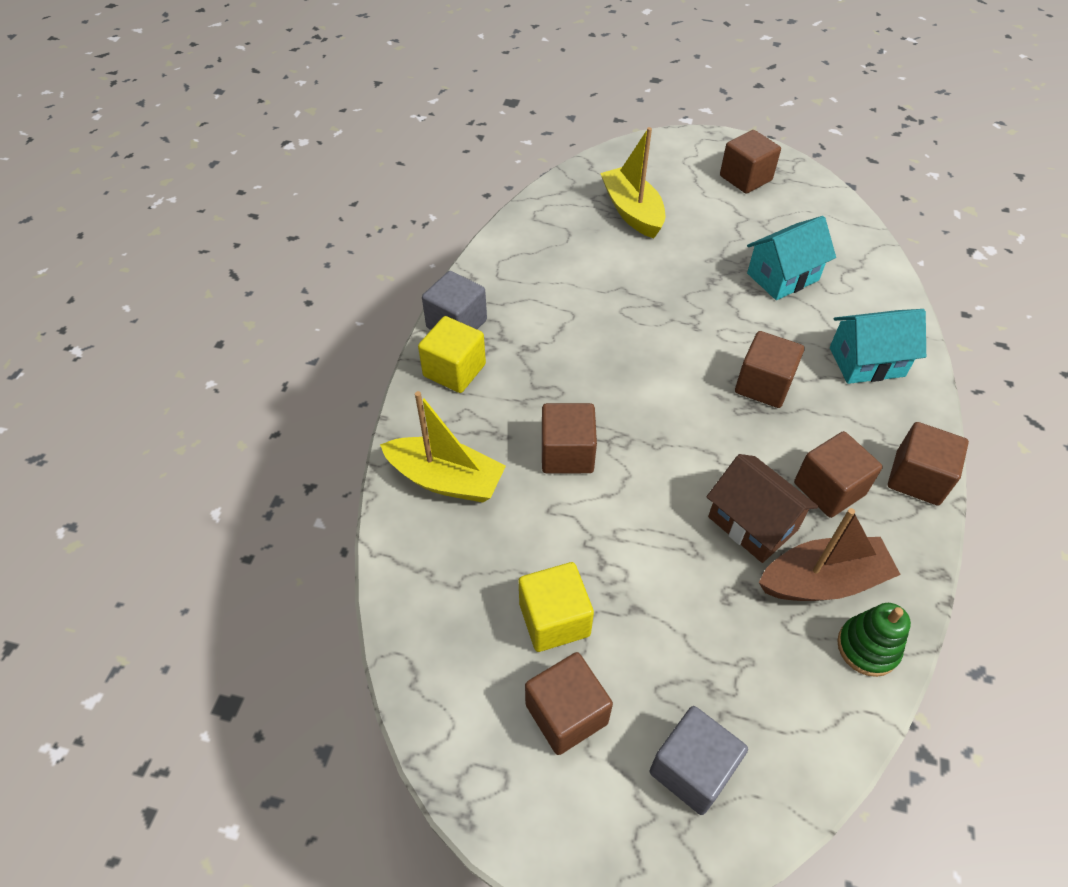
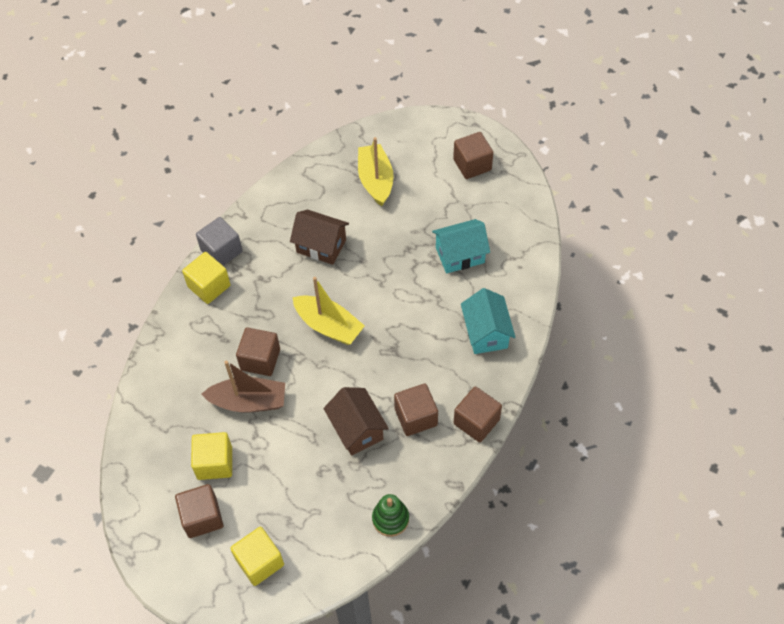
camera: 15 degrees right, 5 degrees up
yellow boat [380,391,506,503] -> yellow boat moved to [292,277,365,345]
grey cube [650,706,748,815] -> yellow cube [230,527,284,586]
brown cube [735,331,804,408] -> none
brown boat [759,508,901,601] -> brown boat moved to [201,361,285,413]
turquoise house [830,309,926,384] -> turquoise house turned 75 degrees clockwise [461,288,515,354]
none -> brown house [290,210,349,265]

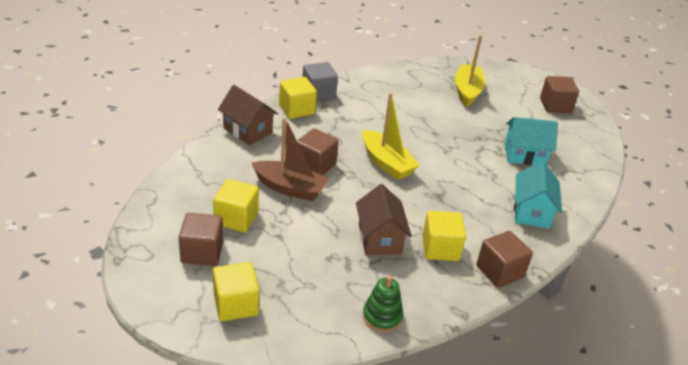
camera: 15 degrees right, 20 degrees down
brown house [290,210,349,265] -> brown house moved to [218,85,278,145]
brown cube [394,383,438,436] -> yellow cube [422,211,466,261]

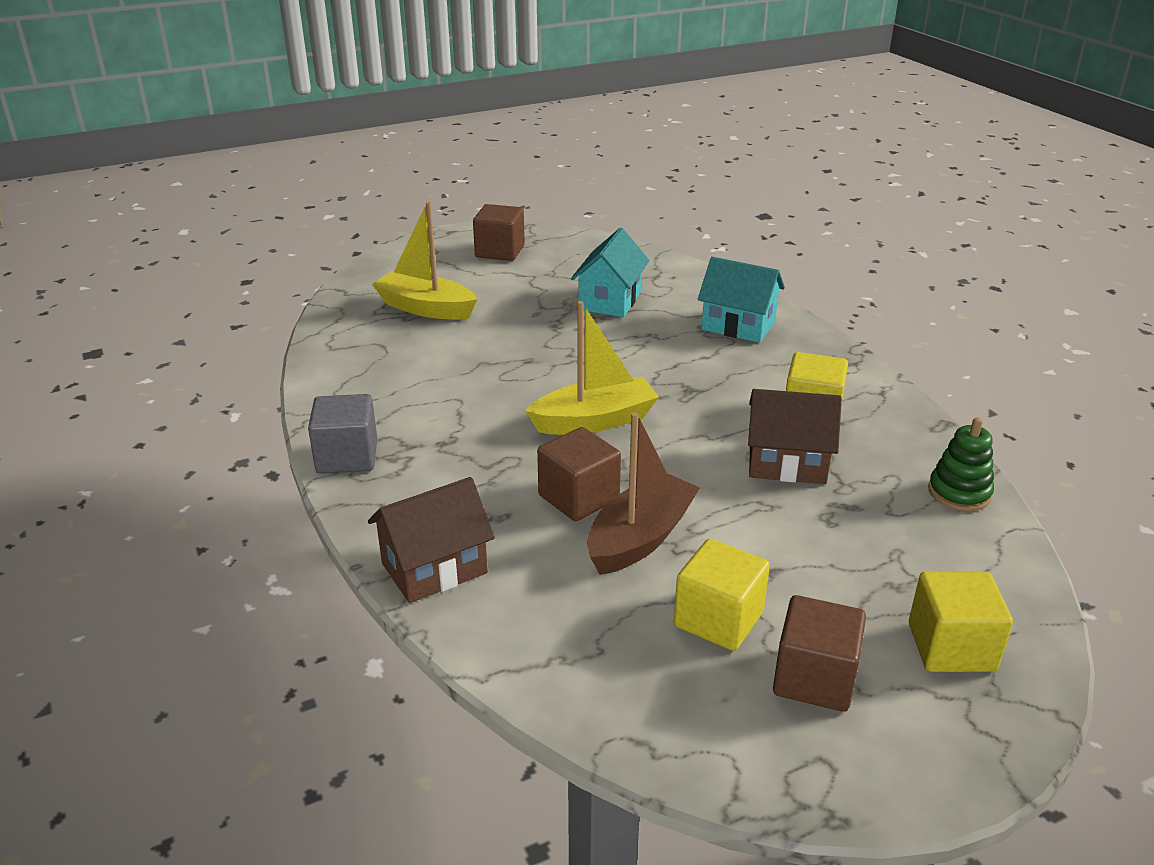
camera: 70 degrees left, 5 degrees down
yellow cube [279,77,317,119] -> none
brown cube [477,231,533,288] -> none

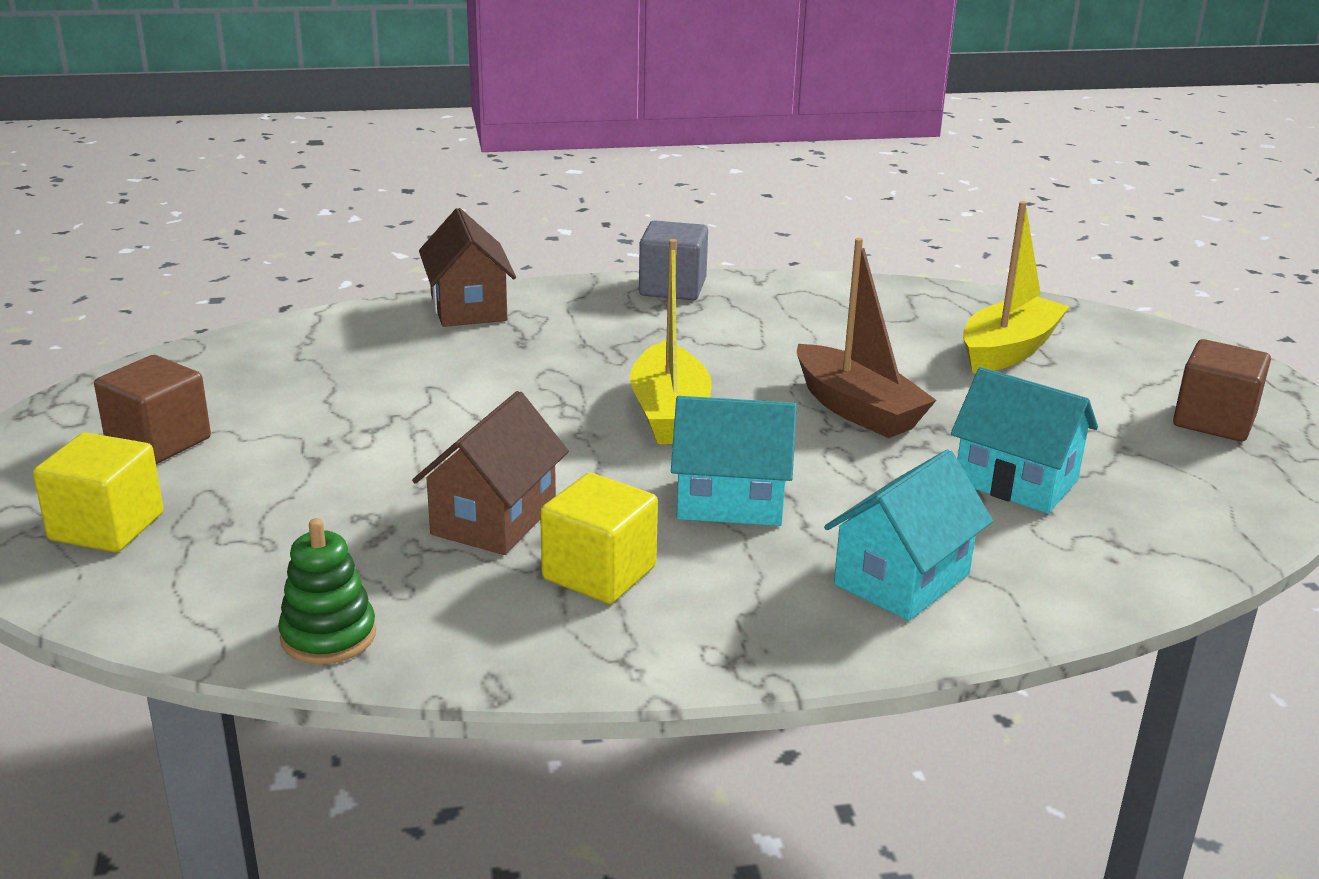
camera: 105 degrees right, 5 degrees down
brown cube [537,427,621,521] -> none
brown boat [587,412,700,575] -> brown boat moved to [797,238,936,438]
yellow cube [674,539,770,651] -> none
none -> turquoise house [671,396,797,526]

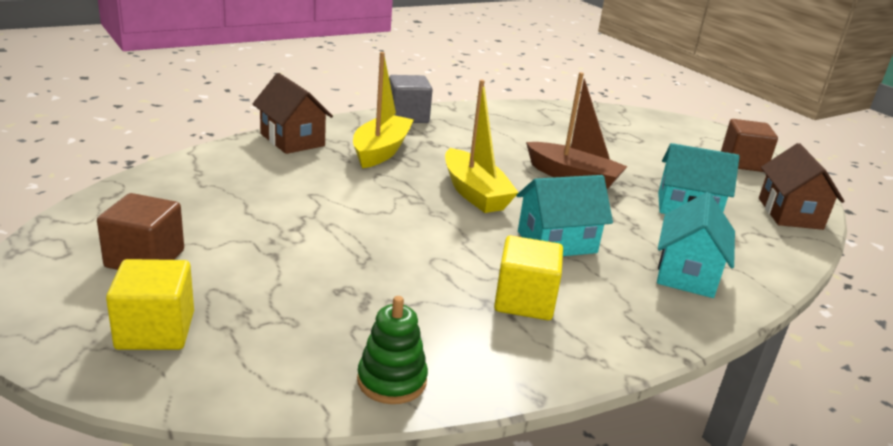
camera: 25 degrees left, 0 degrees up
brown house [412,391,569,555] -> brown house moved to [759,143,844,230]
yellow boat [963,201,1070,373] -> yellow boat moved to [353,52,414,168]

